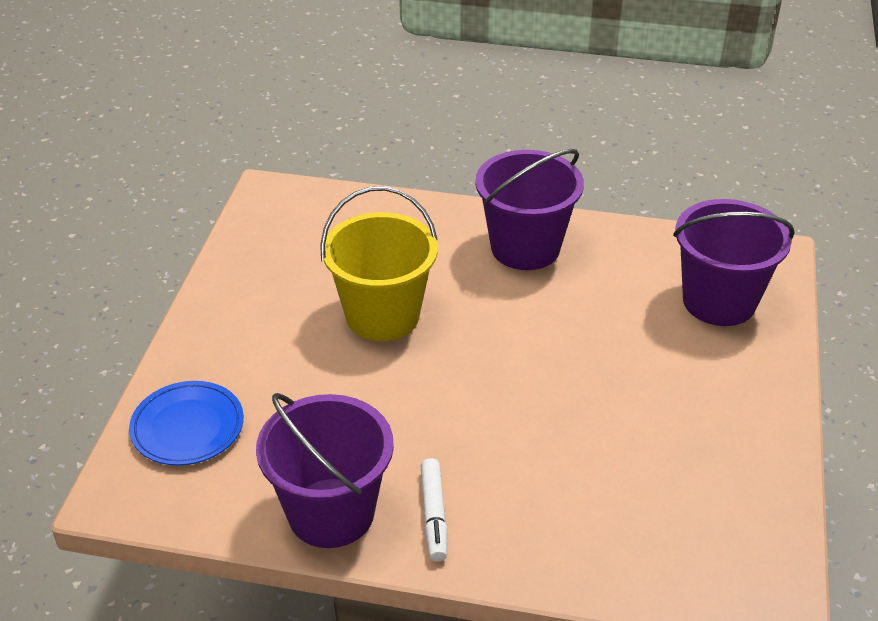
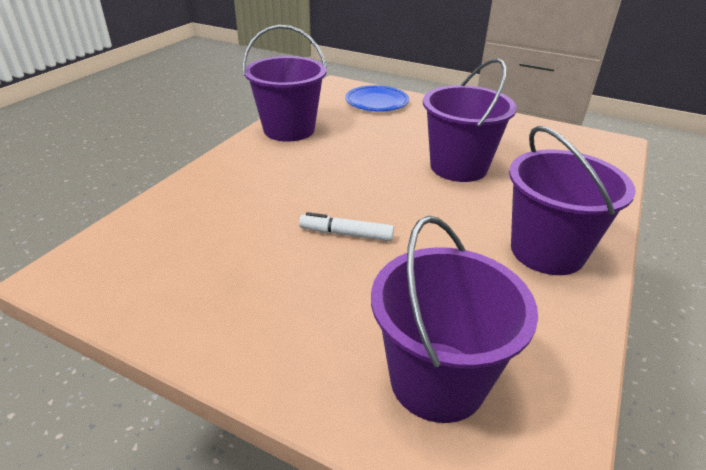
camera: 105 degrees right, 5 degrees down
yellow bucket [320,186,438,341] -> purple bucket [423,58,517,182]
white marker [421,458,447,562] -> white marker moved to [299,212,394,241]

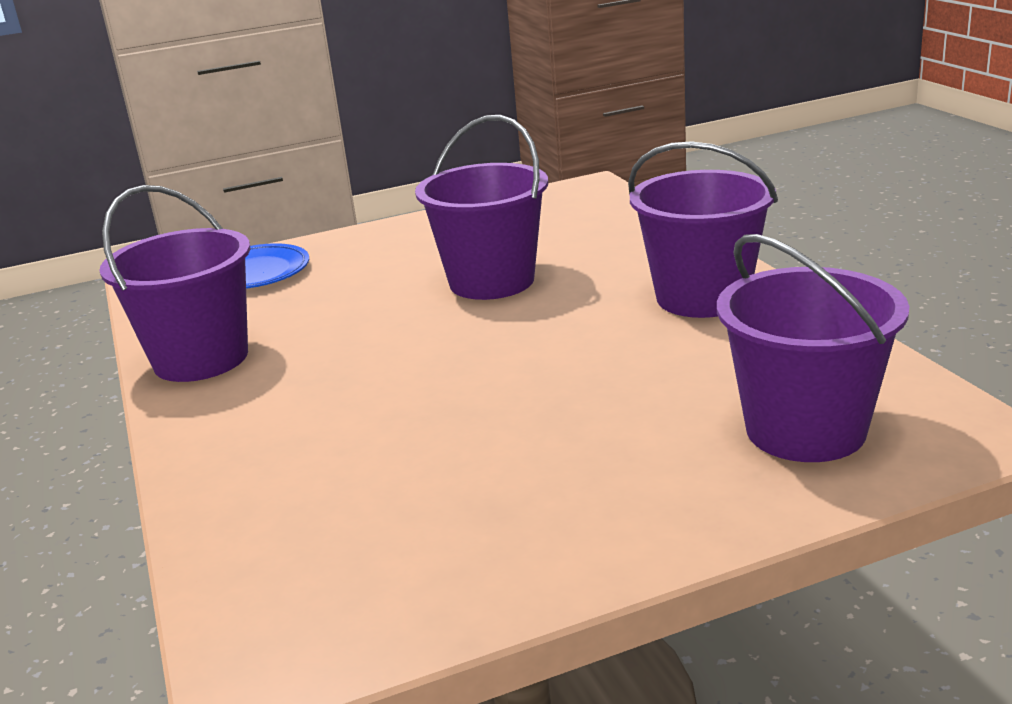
camera: 45 degrees left, 10 degrees down
white marker [299,212,394,241] -> none

